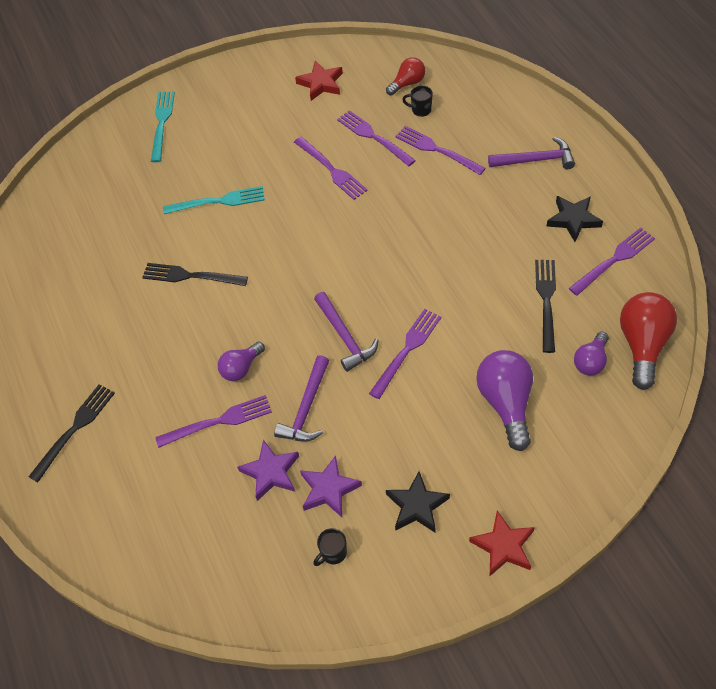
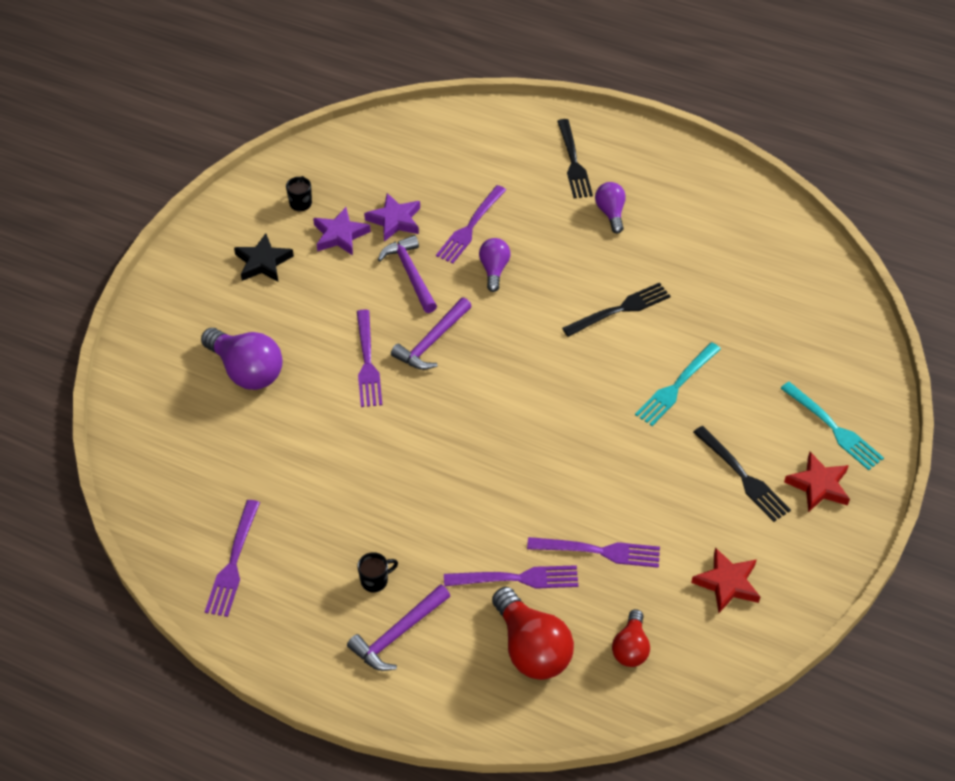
camera: 135 degrees right, 5 degrees down
purple fork [294,137,368,200] -> none
purple hammer [314,292,379,372] -> purple hammer turned 75 degrees counterclockwise [391,298,472,370]
black mug [402,86,433,117] -> black mug moved to [357,552,398,593]
red star [469,511,535,576] -> red star moved to [784,452,850,512]
black fork [535,260,556,353] -> black fork moved to [693,426,791,522]
black star [547,196,603,242] -> none
purple light bulb [574,332,609,376] -> purple light bulb moved to [595,182,626,234]
red light bulb [620,292,677,390] -> red light bulb moved to [492,587,574,680]

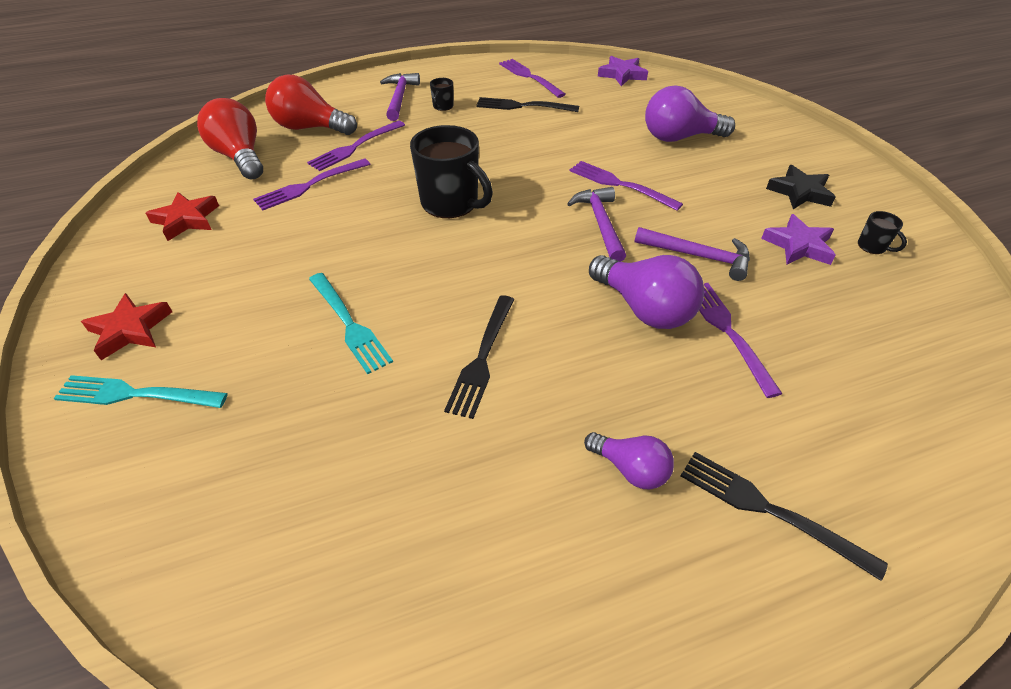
camera: 135 degrees right, 5 degrees down
purple star [364,193,420,242] -> purple star moved to [598,56,648,86]
purple light bulb [479,238,510,292] -> purple light bulb [589,255,704,329], size x1.72
red light bulb [612,609,650,667] -> red light bulb [197,98,263,180], size x1.72
turquoise fork [635,342,721,426] -> turquoise fork turned 150 degrees clockwise [309,273,393,374]
black fork [693,426,791,522] -> black fork moved to [476,97,579,112]
none -> black mug [410,125,493,218]

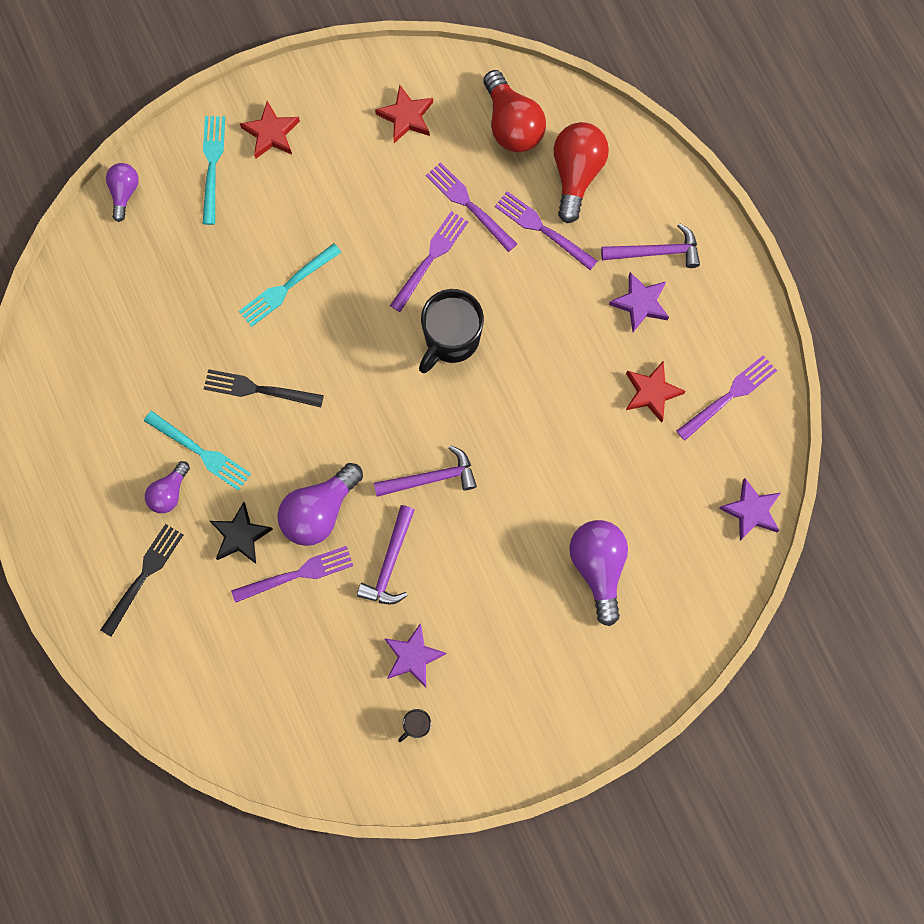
camera: 85 degrees right, 30 degrees up
red light bulb [197,98,263,180] -> red light bulb turned 105 degrees clockwise [483,70,546,152]
black mug [430,78,454,111] -> purple star [609,272,669,332]
black fork [476,97,579,112] -> red star [626,361,686,423]
purple fork [570,161,683,211] -> purple fork moved to [390,211,468,312]
black star [766,165,836,209] -> black star moved to [210,502,273,564]
none -> purple light bulb [106,163,139,222]
none -> turquoise fork [144,411,251,491]

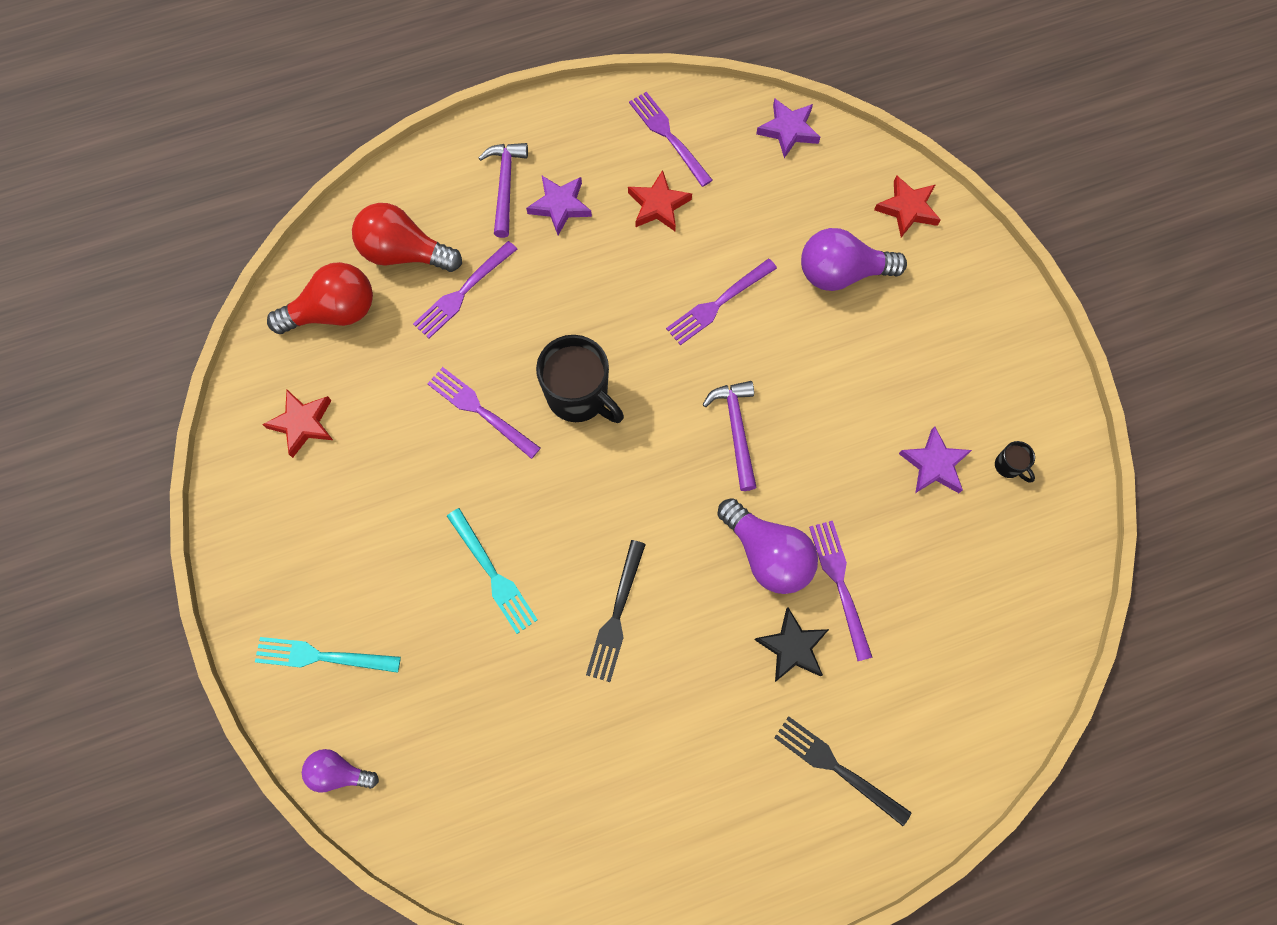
camera: 85 degrees left, 5 degrees down
turquoise fork [144,411,251,491] -> none
purple light bulb [145,461,190,513] -> none
red star [240,101,300,158] -> red star moved to [874,175,941,238]
purple hammer [357,505,415,605] -> none
purple fork [426,162,517,252] -> purple fork moved to [666,259,777,345]

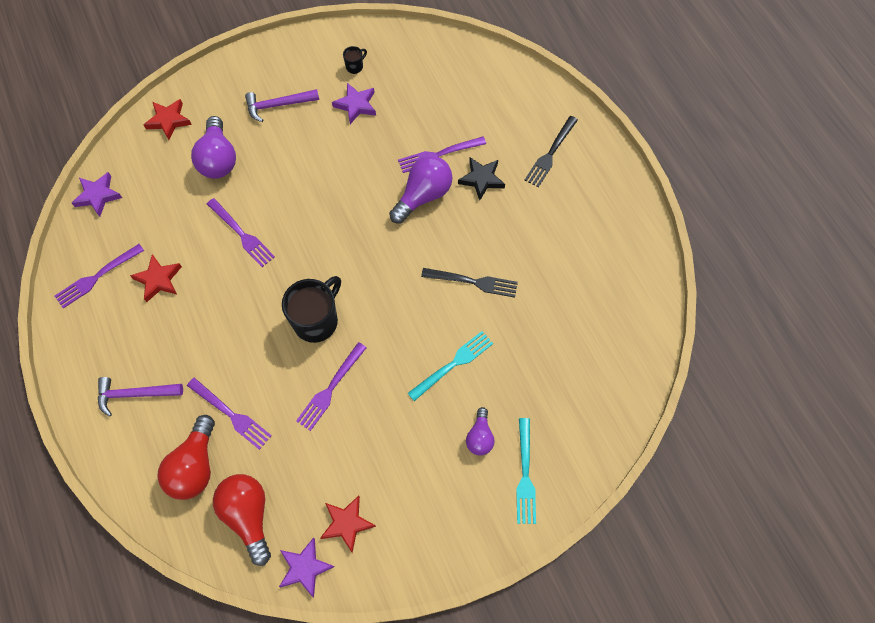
camera: 95 degrees left, 5 degrees down
purple light bulb [302,749,379,793] -> purple light bulb moved to [466,407,495,456]
purple star [526,176,592,235] -> purple star moved to [279,538,334,597]
purple hammer [703,381,757,491] -> purple hammer moved to [245,89,319,122]

